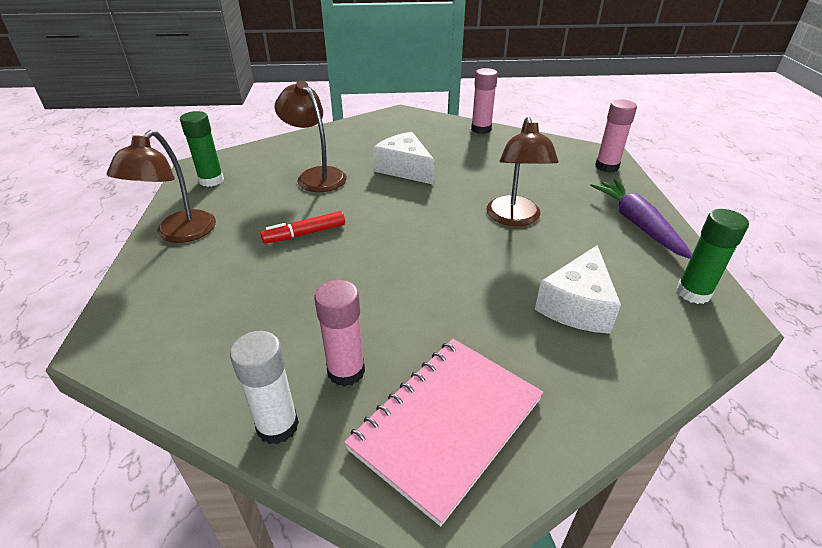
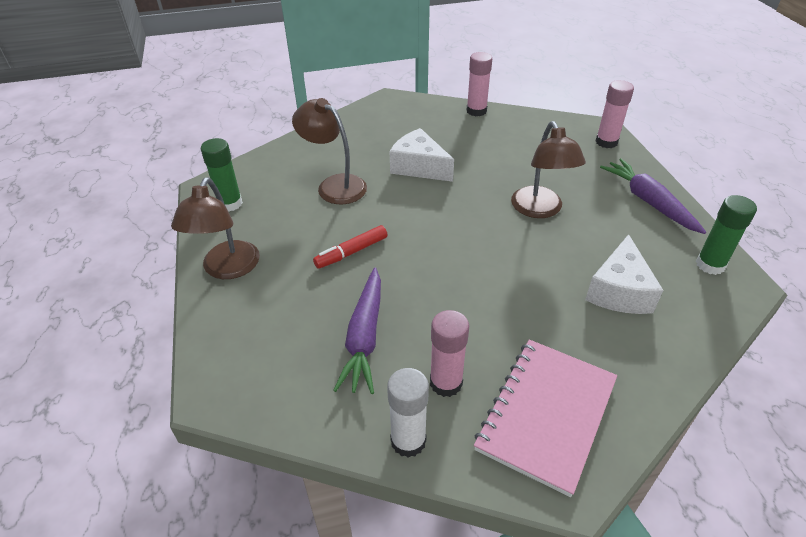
camera: 10 degrees left, 5 degrees up
none -> purple carrot [333,267,381,394]

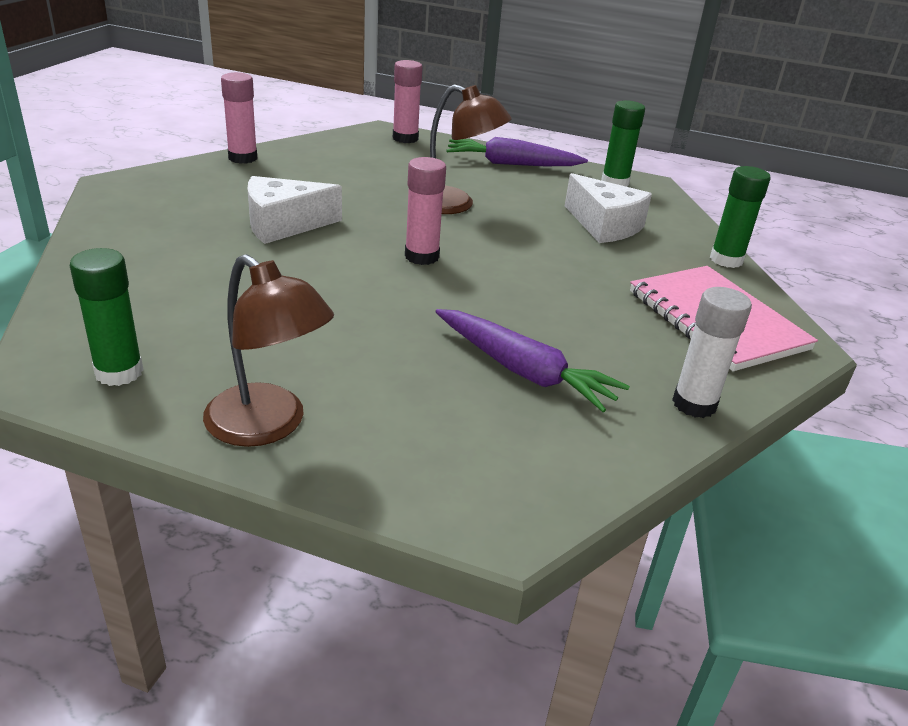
camera: 60 degrees left, 10 degrees down
brown lamp [292,98,367,204] -> none
red marker [313,225,388,269] -> none
pink glue stick [430,310,469,397] -> pink glue stick moved to [405,157,446,265]
none -> green glue stick [710,166,771,268]

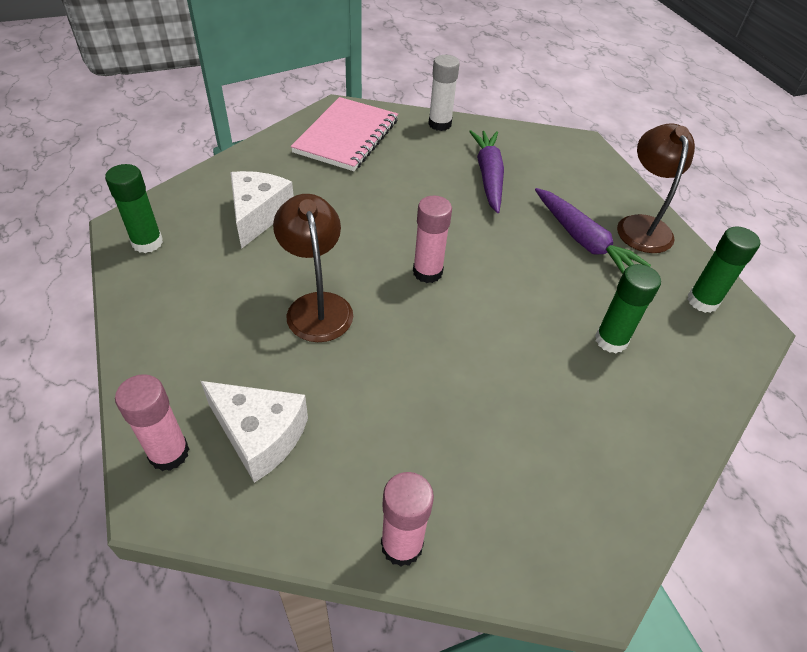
camera: 130 degrees left, 15 degrees up
white cheese [248,176,342,244] -> white cheese moved to [201,381,308,483]
purple carrot [446,137,588,166] -> purple carrot moved to [535,188,651,274]
green glue stick [710,166,771,268] -> green glue stick moved to [595,264,661,353]

